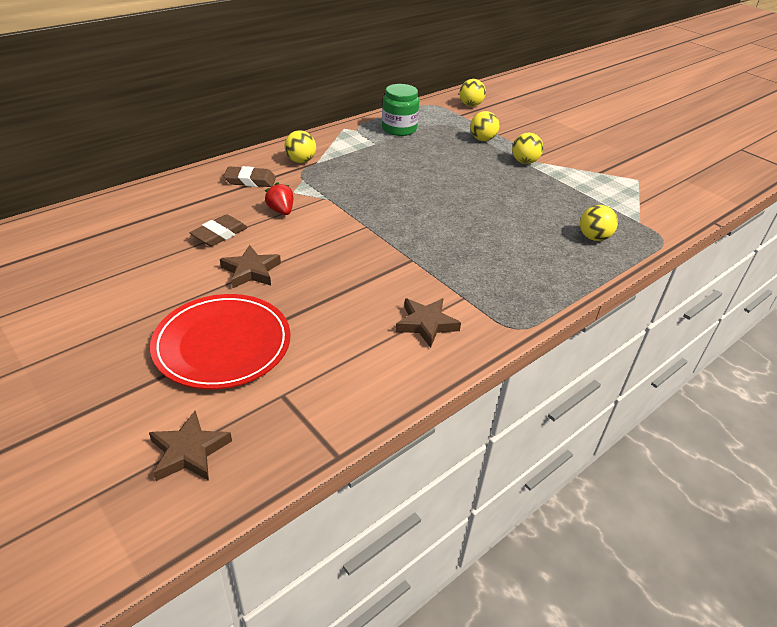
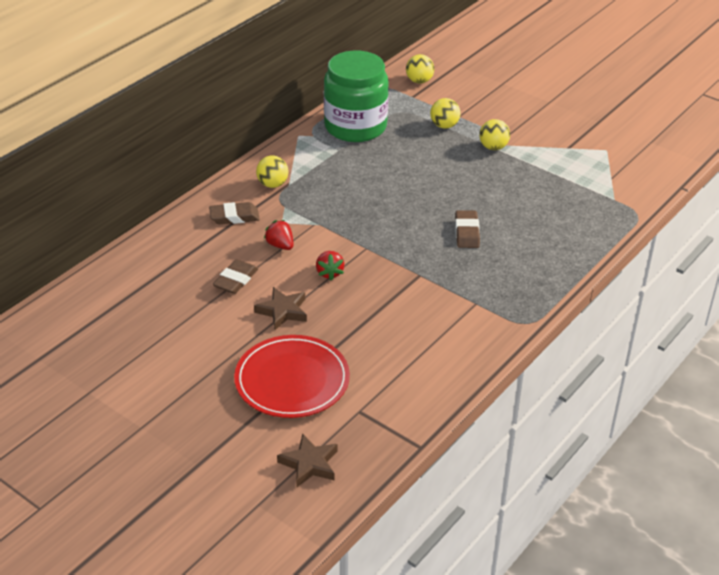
camera: 10 degrees left, 0 degrees up
green jar [382,84,419,136] -> green jar [324,50,389,142], size x1.66
brown star [395,298,461,348] -> none
yellow ball [580,205,618,241] -> none
none -> red strawberry [316,251,345,281]
none -> brown eraser [455,210,480,248]

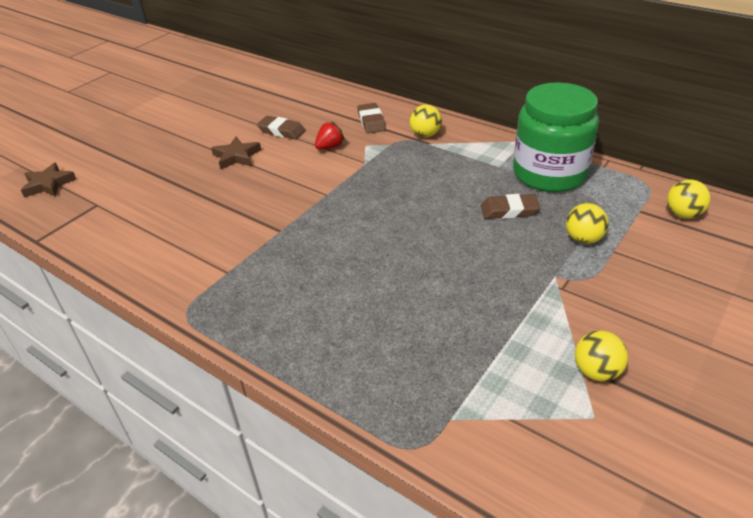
camera: 90 degrees right, 0 degrees up
red plate [234,335,350,418] -> none
red strawberry [316,251,345,281] -> none
brown eraser [455,210,480,248] -> brown eraser moved to [481,194,540,219]
yellow ball [479,119,510,150] -> yellow ball moved to [575,330,628,381]

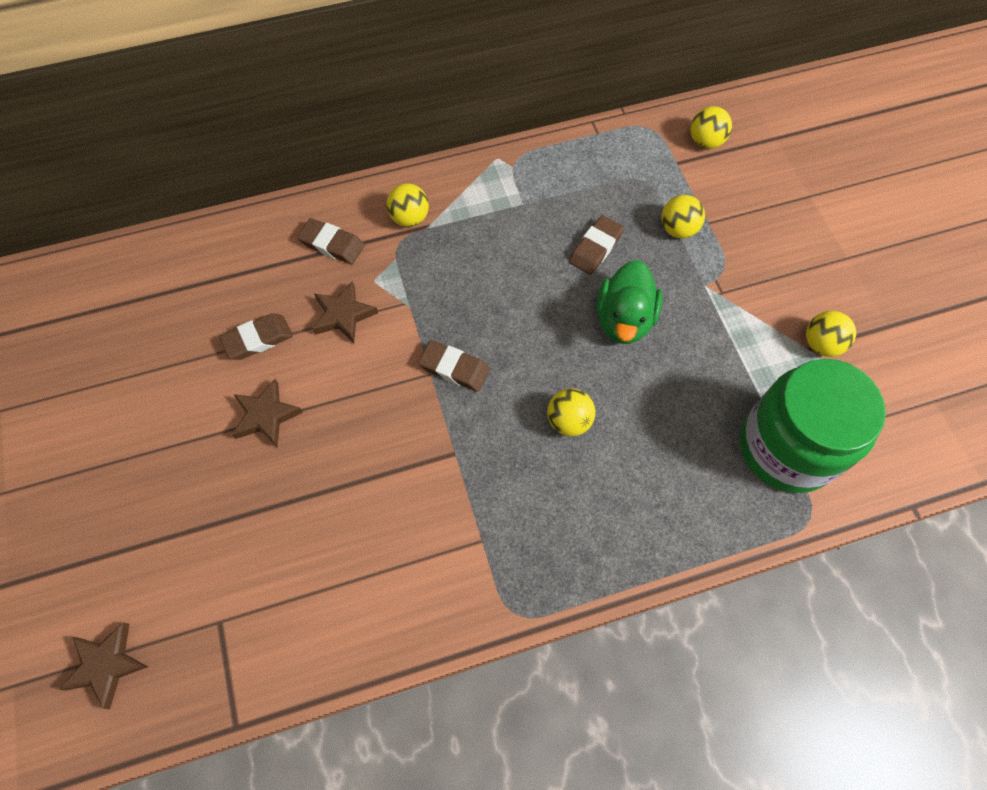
camera: 55 degrees left, 25 degrees up
red strawberry [315,121,345,150] -> brown star [313,281,378,343]
green jar [513,82,599,192] -> green jar moved to [740,359,886,493]
none -> brown eraser [418,340,490,392]
none -> yellow ball [547,388,595,436]
none -> green duck [597,260,663,344]

